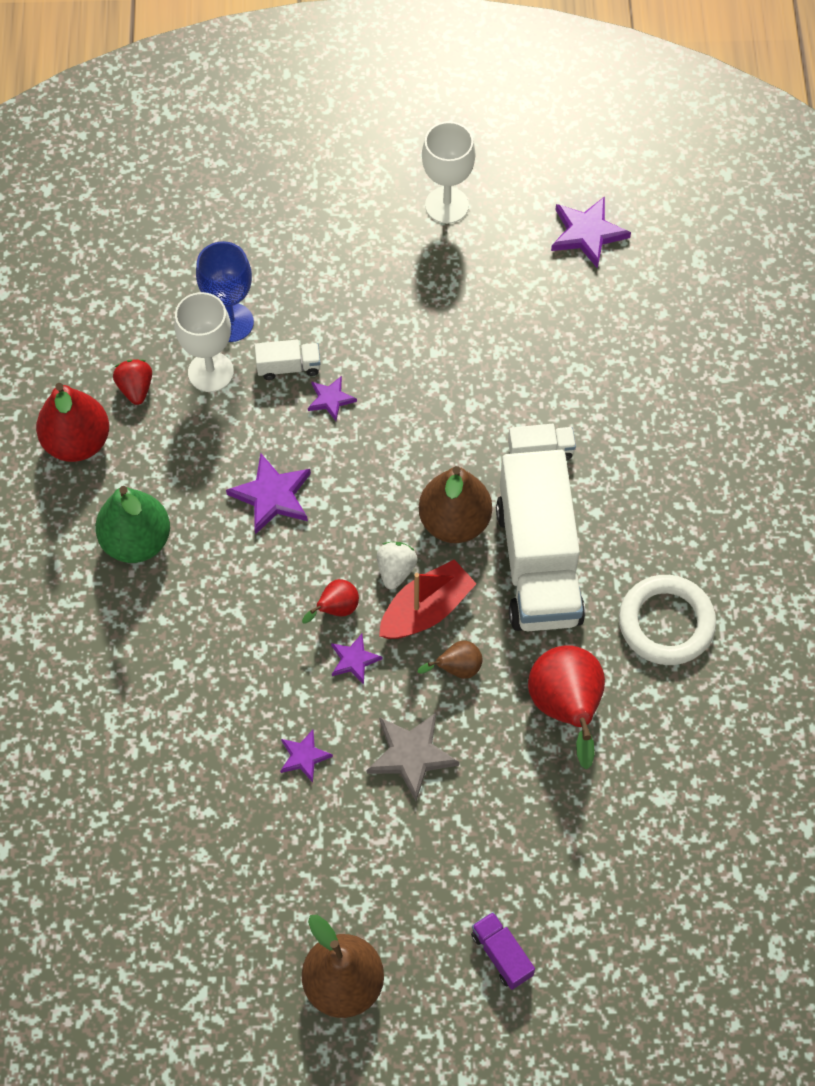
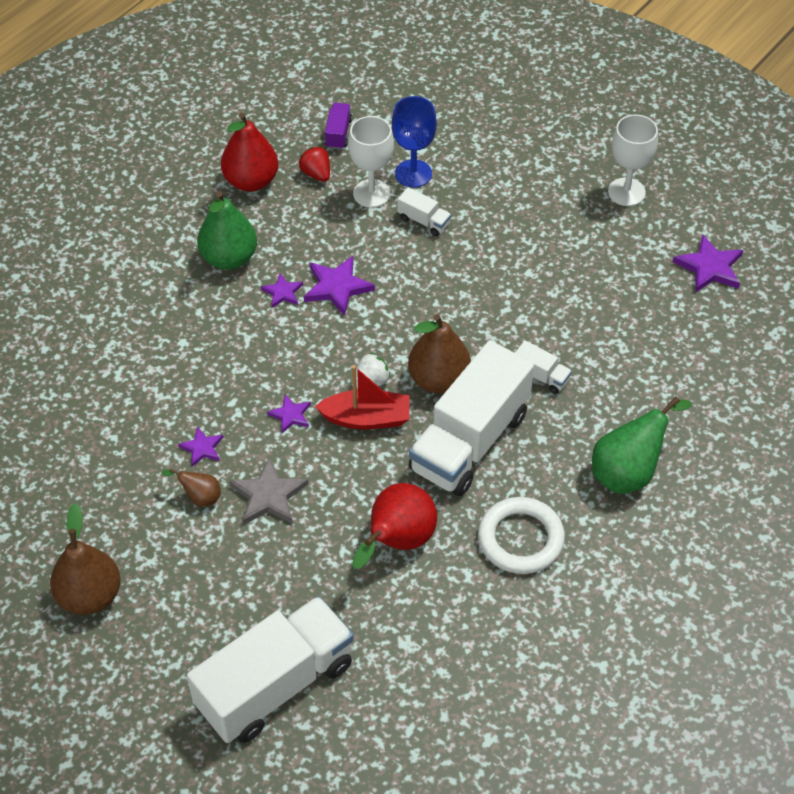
camera: 40 degrees right, 10 degrees down
red strawberry [113,359,152,405] -> red strawberry turned 60 degrees counterclockwise [299,146,330,182]
red pear [302,579,359,624] -> none
purple star [308,376,357,421] -> purple star moved to [261,273,303,308]
brown pear [418,640,482,679] -> brown pear moved to [162,468,221,506]
purple truck [471,912,535,990] -> purple truck moved to [325,103,352,149]
none -> white truck [187,596,354,743]
none -> green pear [592,396,692,494]

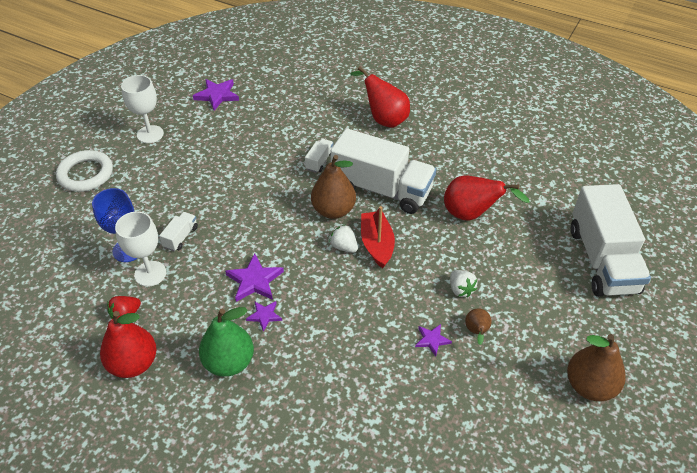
camera: 100 degrees left, 5 degrees down
white truck [187,596,354,743] -> white truck turned 135 degrees counterclockwise [571,184,651,297]
grey star [229,457,308,525] -> white strawberry [450,270,477,297]
purple star [267,395,311,433] -> none
purple truck [325,103,352,149] -> none
white ring [478,497,565,574] -> white ring moved to [56,150,113,192]
green pear [592,396,692,494] -> red pear [350,66,410,128]

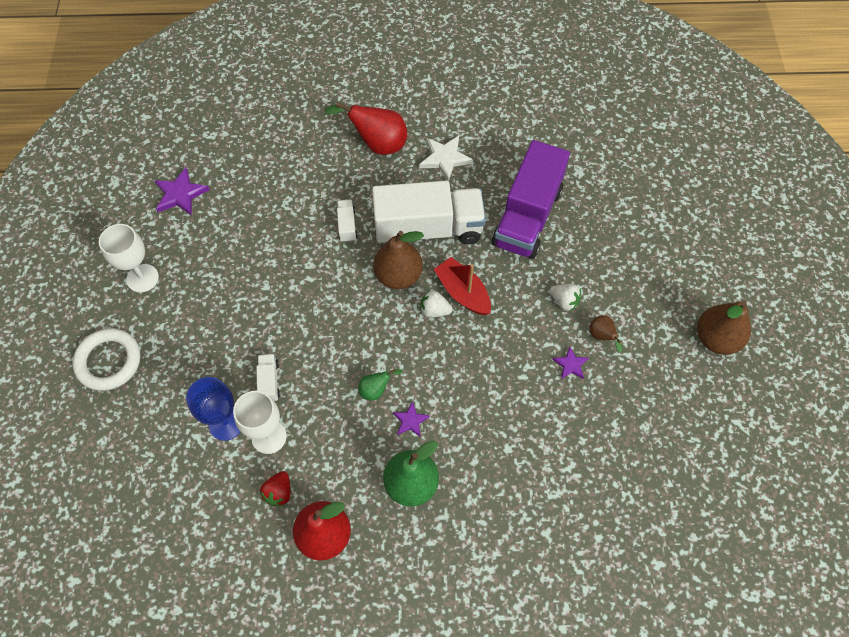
camera: 30 degrees left, 15 degrees up
purple star [225,253,284,302] -> green pear [358,369,403,400]
red pear [444,175,530,221] -> purple truck [492,140,570,259]
white truck [571,184,651,297] -> none
none -> white star [419,136,473,181]

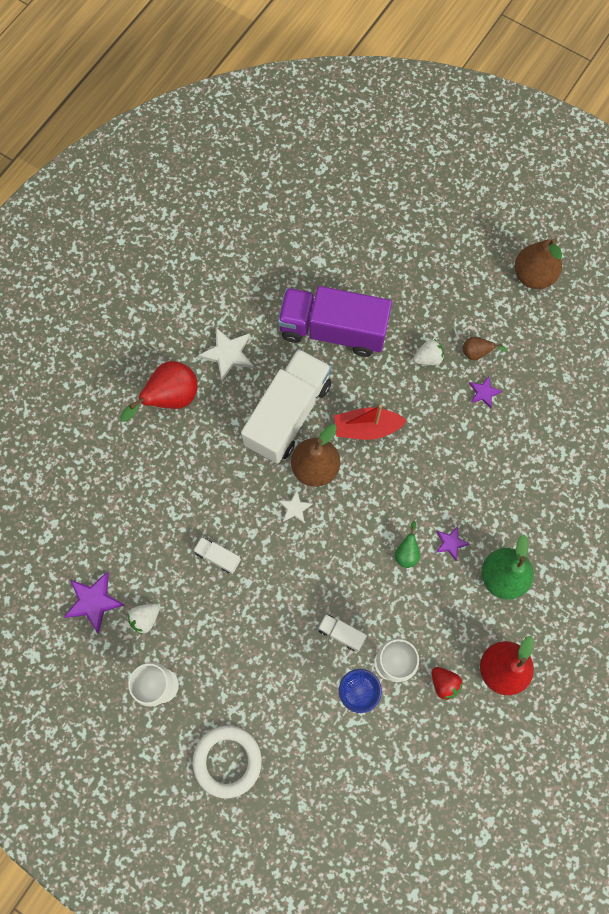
camera: 55 degrees left, 10 degrees up
white truck [336,199,357,242] -> white truck moved to [193,537,241,574]
white strawberry [420,290,453,318] -> white strawberry moved to [128,604,159,634]
purple truck [492,140,570,259] -> purple truck turned 135 degrees clockwise [278,286,392,357]
none -> white star [278,490,313,523]

